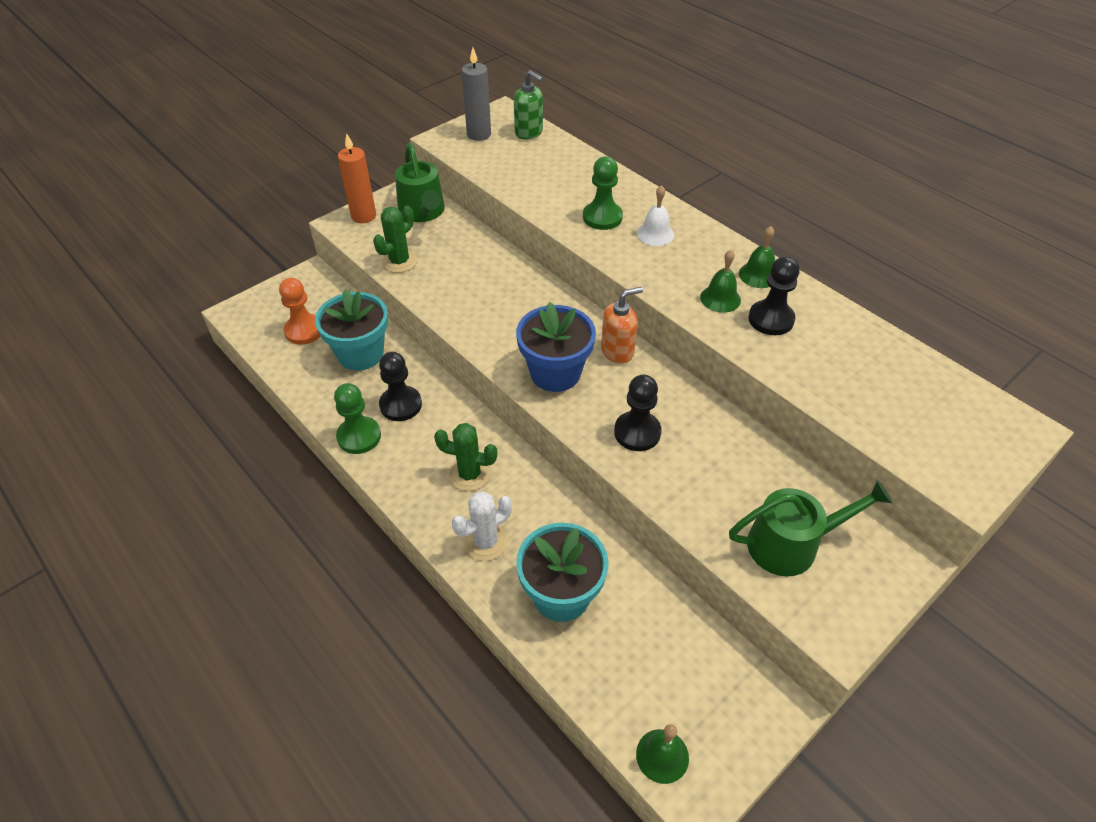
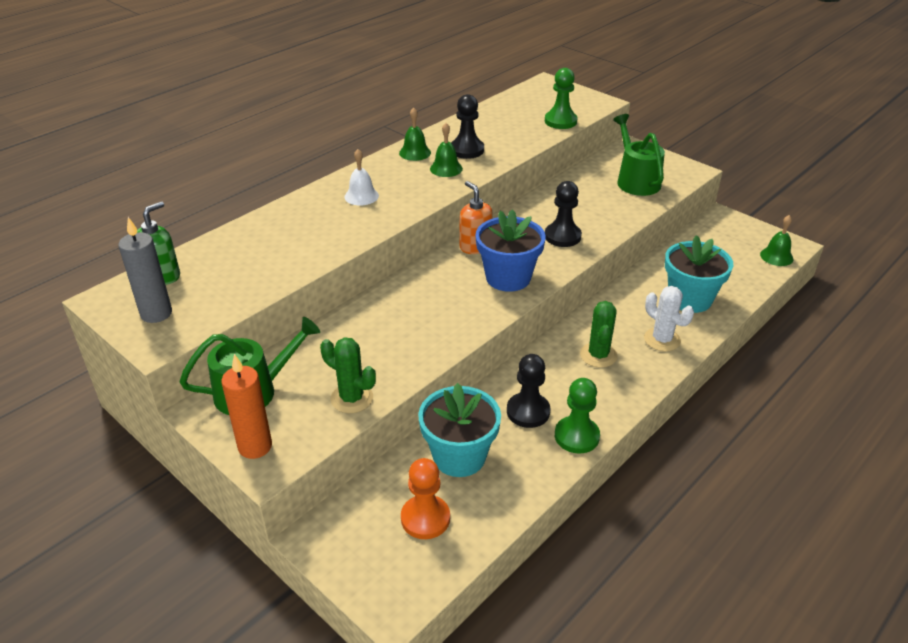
camera: 95 degrees left, 10 degrees down
green pawn [583,156,623,230] -> green pawn moved to [545,68,577,129]

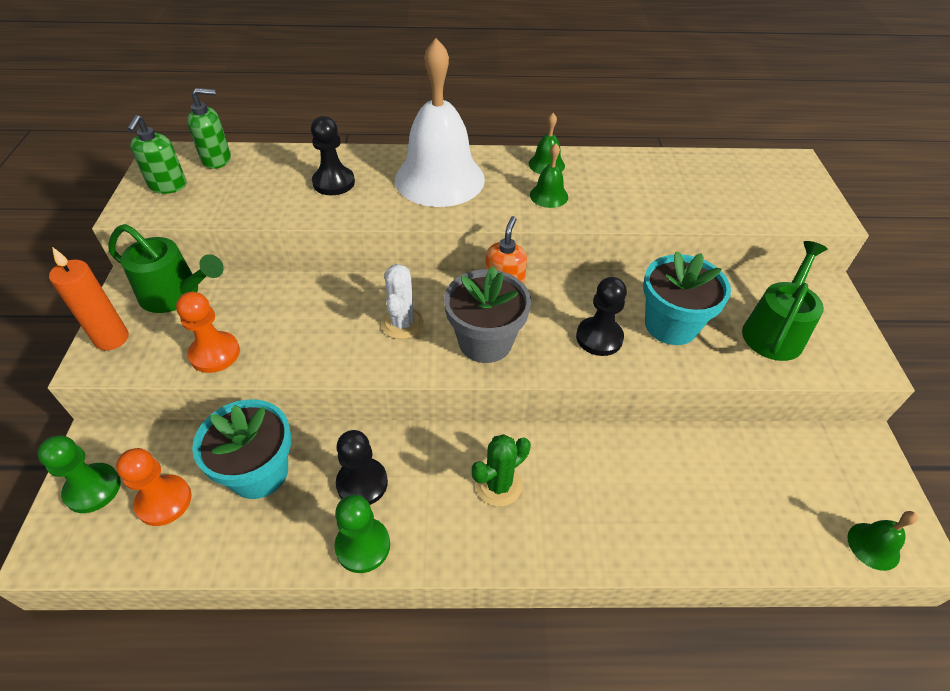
camera: 45 degrees right, 10 degrees up
grey candle [118,217,172,323] -> green soap dispenser [127,115,186,194]
green cactus [320,337,376,413] -> orange pawn [176,292,240,373]
white bell [344,149,379,205] -> white bell [395,38,485,207], size x2.39
black pawn [451,94,484,159] -> black pawn moved to [311,116,355,195]
blue flower pot [475,209,546,292] -> grey flower pot [444,266,531,363]
green pawn [545,68,577,129] -> green pawn moved to [37,435,121,513]
white cactus [644,286,694,351] -> white cactus moved to [381,264,424,339]
turquoise flower pot [665,235,733,313] -> turquoise flower pot moved to [643,251,731,345]

